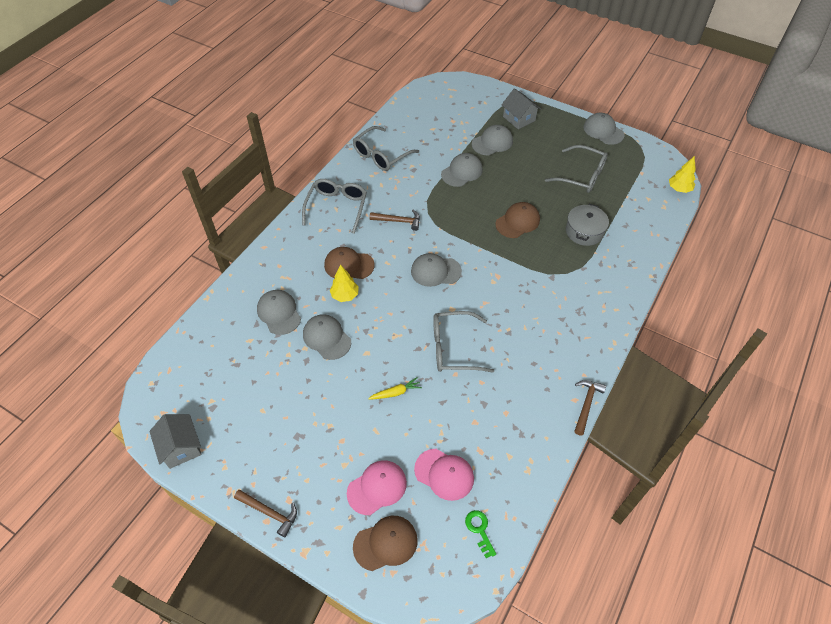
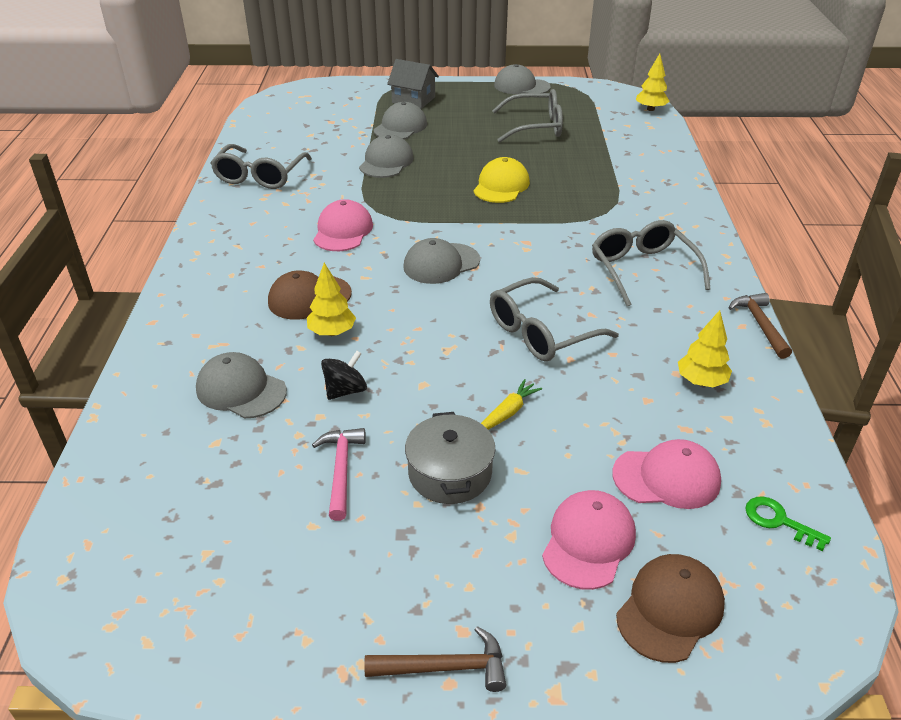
camera: 30 degrees left, 15 degrees down
grey house [149,414,202,469] -> none
grey glasses [302,179,367,234] -> grey glasses moved to [592,220,711,306]
grey cap [303,314,351,360] -> black spinning top [321,351,367,400]
brown hammer [369,210,420,231] -> pink cap [313,199,373,251]
brown cap [495,202,540,238] -> yellow cap [473,157,530,203]
grey pot [566,204,609,246] -> grey pot moved to [405,412,496,504]
none -> pink hammer [312,428,366,521]
none -> yellow tree [678,310,732,387]

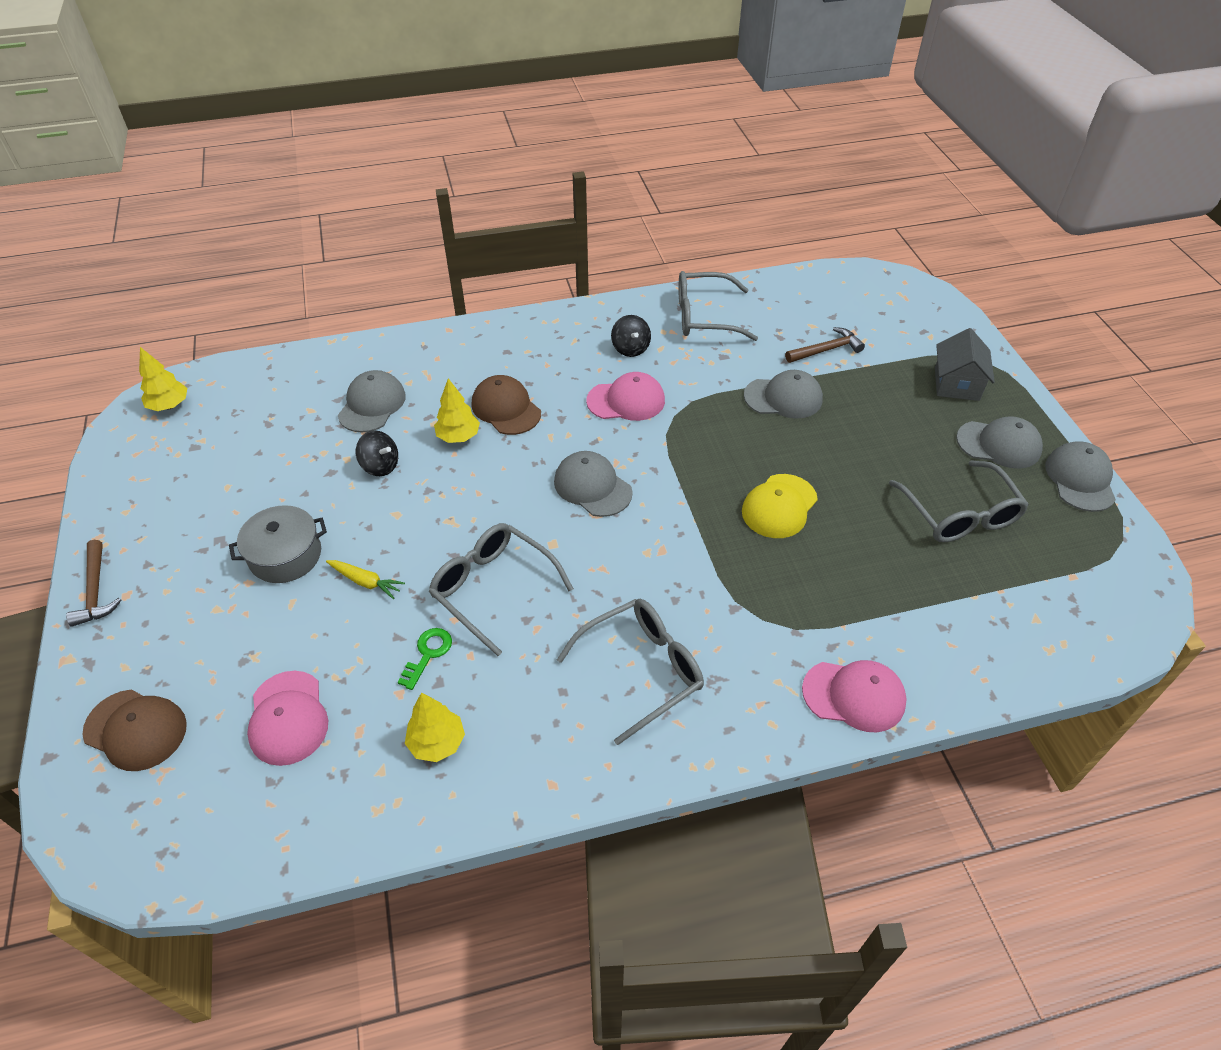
camera: 75 degrees right, 10 degrees up
pink hammer [312,428,366,521] -> none
grey cap [374,102,427,139] -> grey cap moved to [956,416,1043,469]
yellow cap [473,157,530,203] -> yellow cap turned 120 degrees clockwise [742,474,818,538]
pink cap [542,490,636,590] -> pink cap moved to [802,660,907,732]
yellow tree [636,54,670,111] -> yellow tree moved to [139,347,187,411]
brown hammer [728,293,792,359] -> brown hammer moved to [785,327,865,363]
green key [745,496,831,551] -> green key moved to [398,628,452,690]
none -> black spinning top [611,315,651,357]

